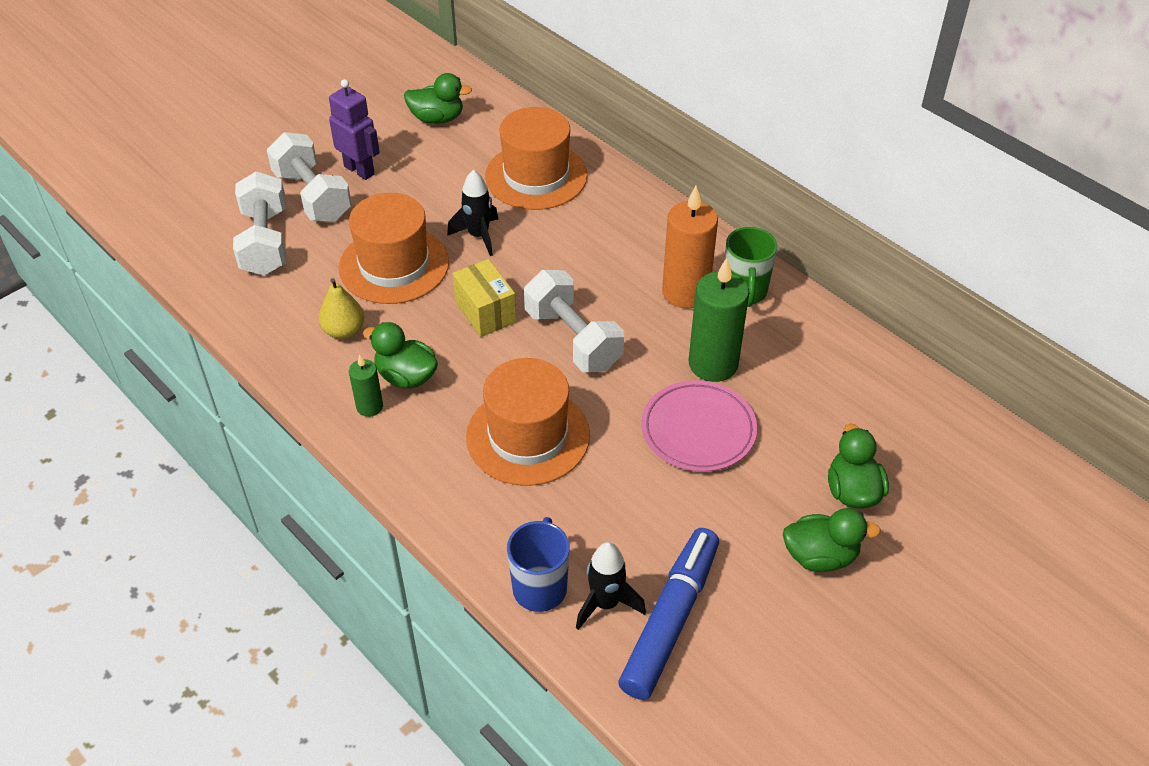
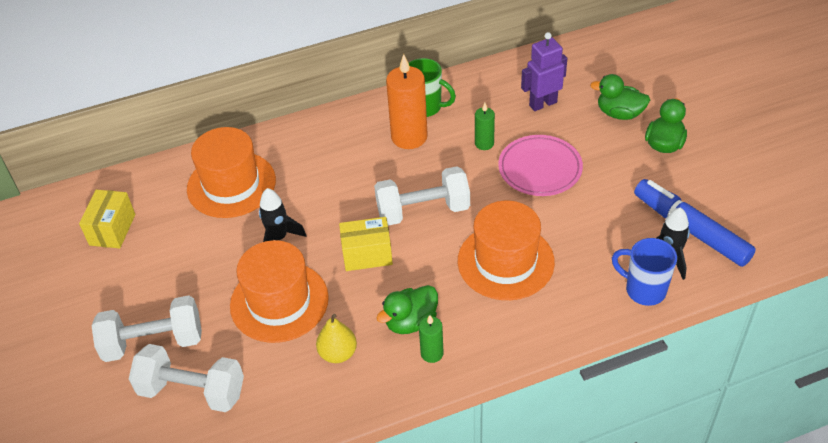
camera: 65 degrees left, 0 degrees up
purple robot [329,79,380,180] -> purple robot moved to [521,32,567,111]
green duck [404,73,472,124] -> yellow box [79,190,135,249]
green candle [689,258,749,382] -> green candle [475,103,495,150], size x0.52

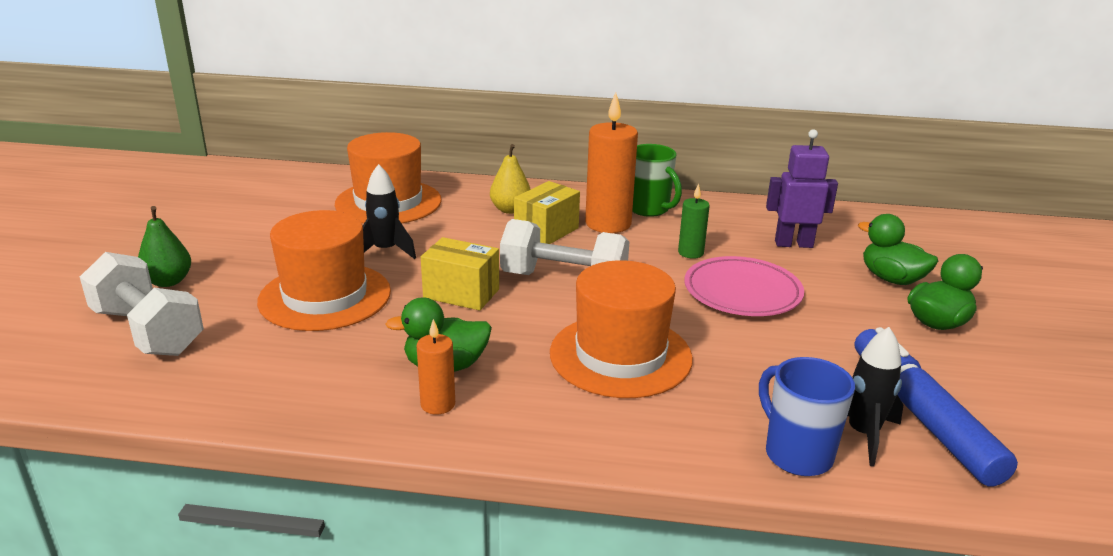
camera: 25 degrees right, 20 degrees down
yellow box [79,190,135,249] -> yellow box moved to [514,181,580,244]
white dumbbell [92,295,202,362] -> green pear [138,206,191,287]
yellow pear [316,314,357,363] -> yellow pear moved to [490,144,531,214]
green candle [419,315,444,363] -> orange candle [417,319,455,415]

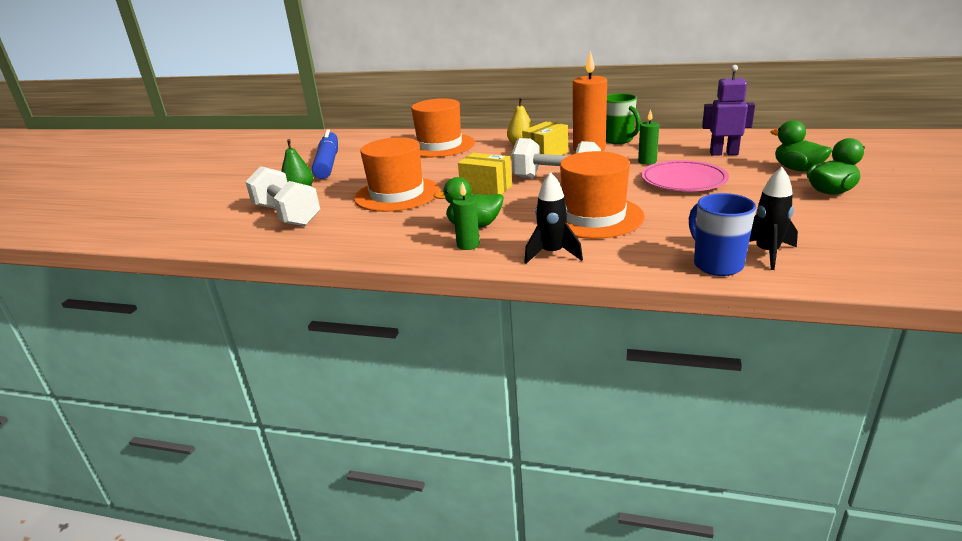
camera: 10 degrees right, 0 degrees up
black rocket [363,164,416,259] -> black rocket moved to [524,172,583,264]
orange candle [417,319,455,415] -> green candle [452,182,480,250]
blue marker [855,327,1018,486] -> blue marker moved to [312,129,338,179]

